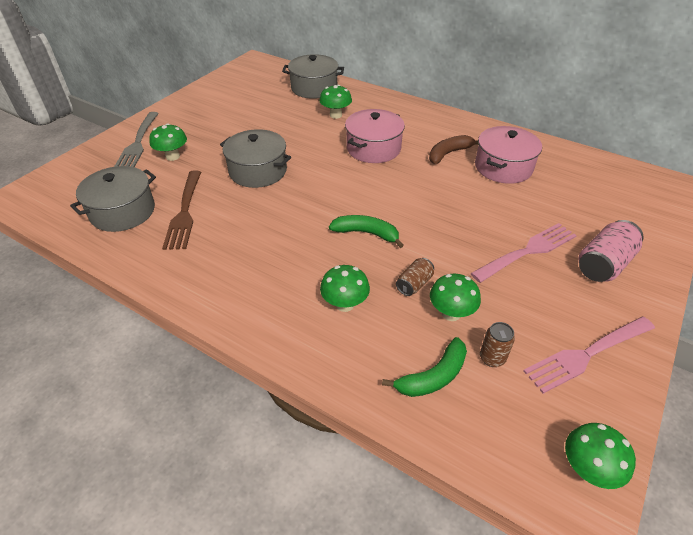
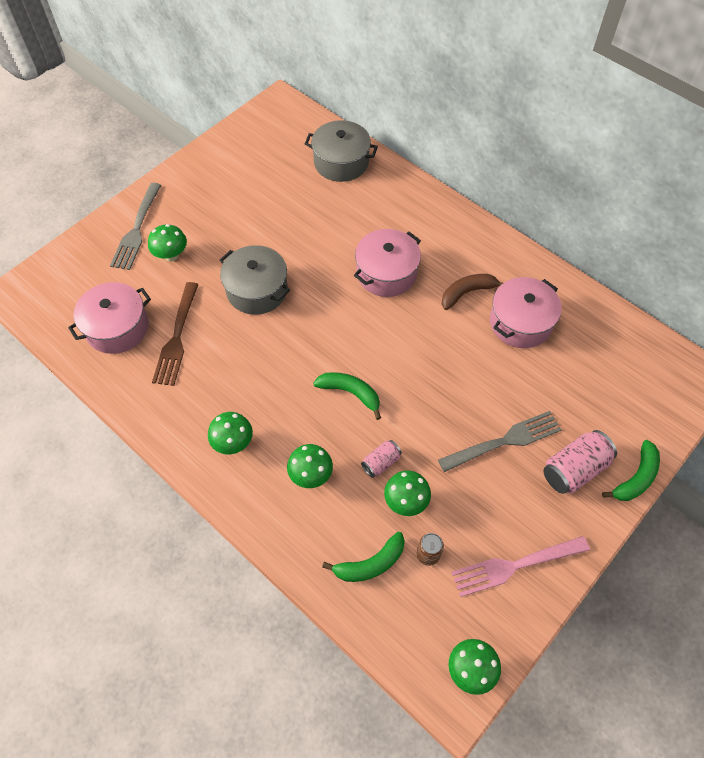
camera: 10 degrees right, 15 degrees up
grey pot [70,166,156,232] -> pink pot [68,282,151,354]
green mushroom [319,85,352,119] -> green mushroom moved to [208,412,253,454]
brown can [396,258,434,296] -> pink can [361,440,402,478]
pink fork [470,223,577,283] -> grey fork [438,411,561,472]
none -> green banana [602,440,660,501]

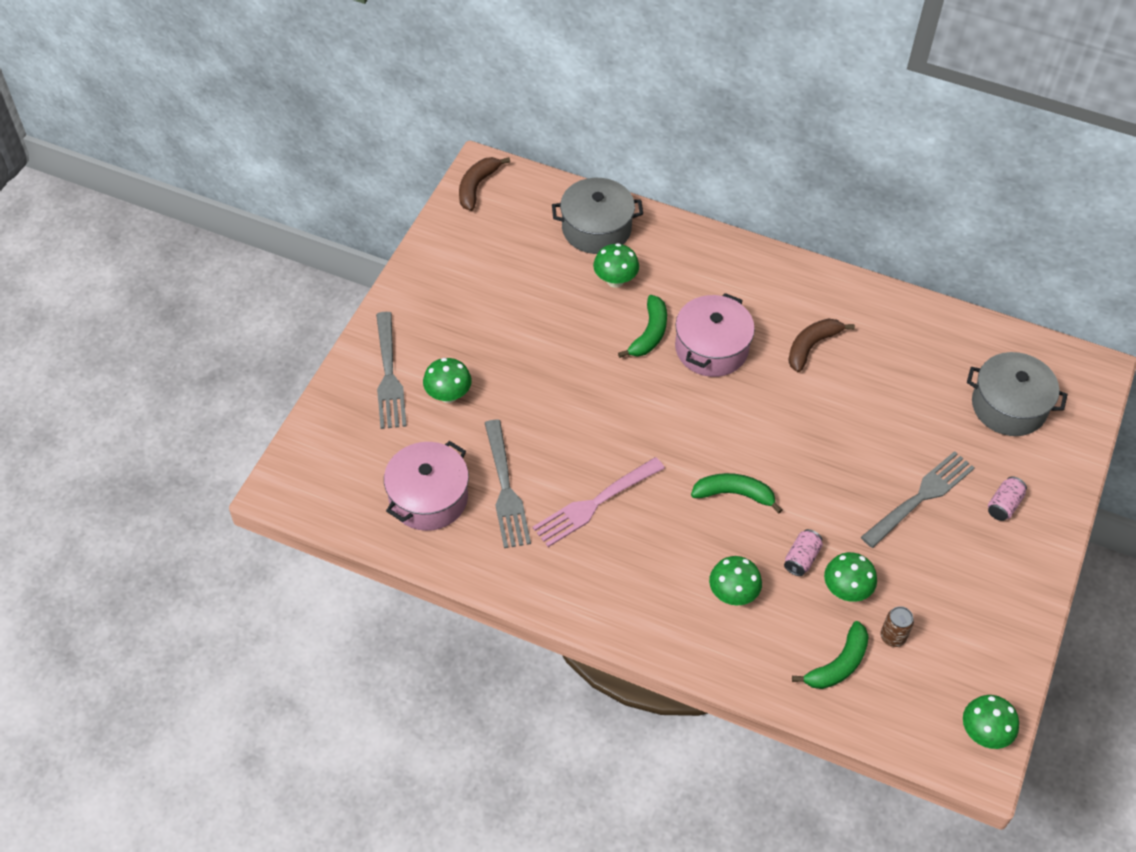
camera: 20 degrees left, 5 degrees down
brown fork [152,282,199,386] -> grey fork [485,420,531,548]
green mushroom [208,412,253,454] -> green mushroom moved to [593,243,639,288]
grey pot [220,245,290,315] -> grey pot moved to [967,352,1068,436]
pink fork [451,536,590,597] -> pink fork moved to [533,457,665,547]
pink pot [490,277,562,348] -> none
pink can [543,430,617,494] -> pink can [988,476,1027,521], size x0.57
green banana [602,440,660,501] -> green banana moved to [618,295,667,358]
none -> brown banana [459,157,510,211]

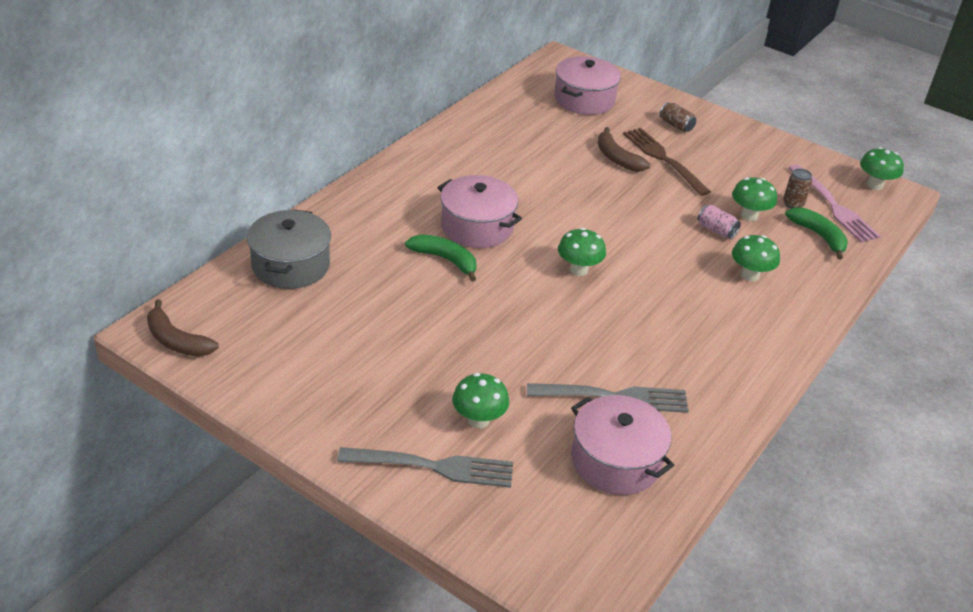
camera: 80 degrees left, 15 degrees down
pink fork [533,457,665,547] -> pink fork moved to [788,164,881,242]
green mushroom [593,243,639,288] -> green mushroom moved to [558,228,606,276]
green banana [691,473,782,514] -> none
brown banana [788,319,855,372] -> brown banana moved to [598,127,650,172]
grey fork [861,451,975,548] -> brown fork [623,128,711,196]
grey pot [967,352,1068,436] -> pink pot [554,56,621,115]
pink can [988,476,1027,521] -> brown can [660,102,696,132]

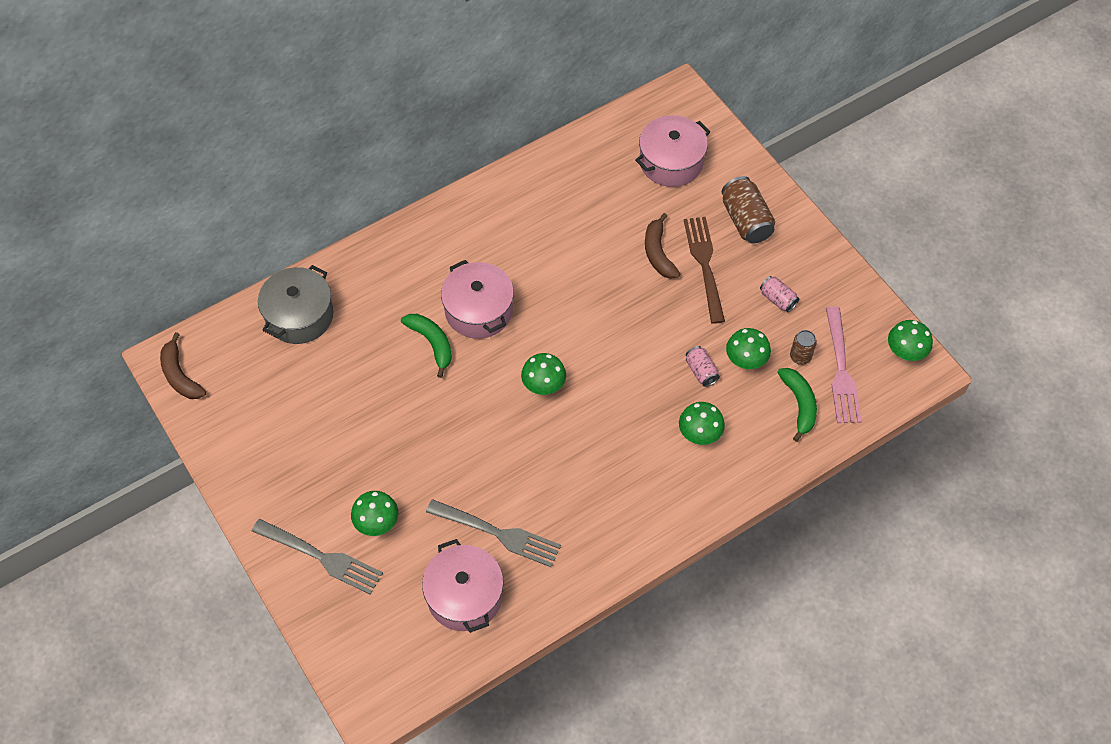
camera: 25 degrees right, 20 degrees up
brown can [660,102,696,132] -> brown can [722,176,775,244], size x1.74
none -> pink can [760,276,799,312]

